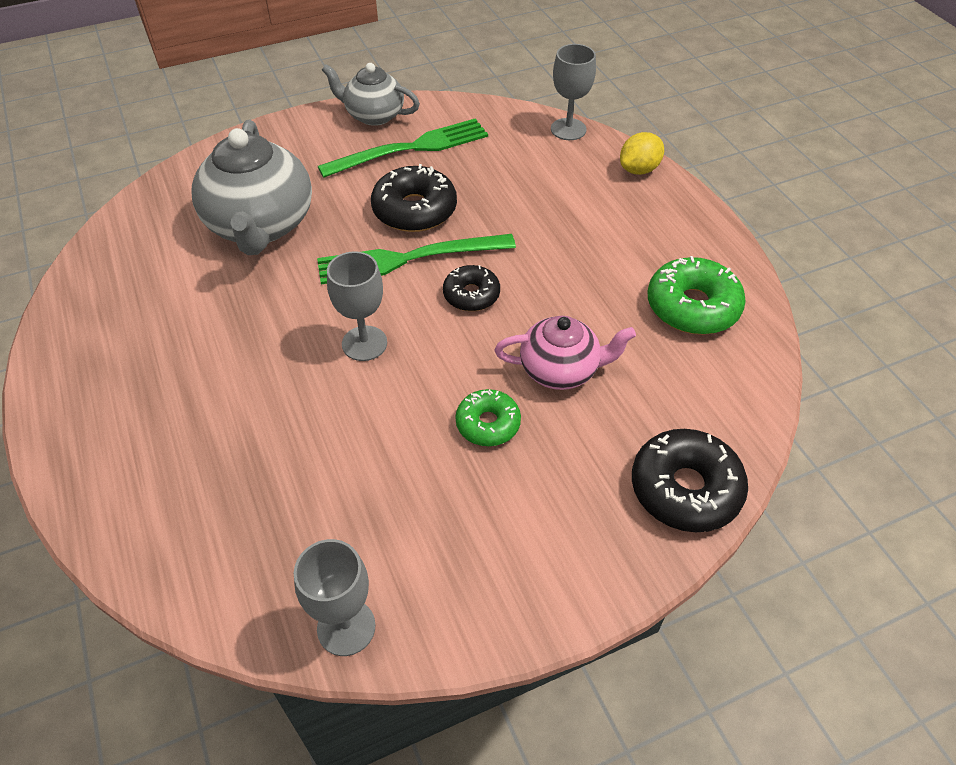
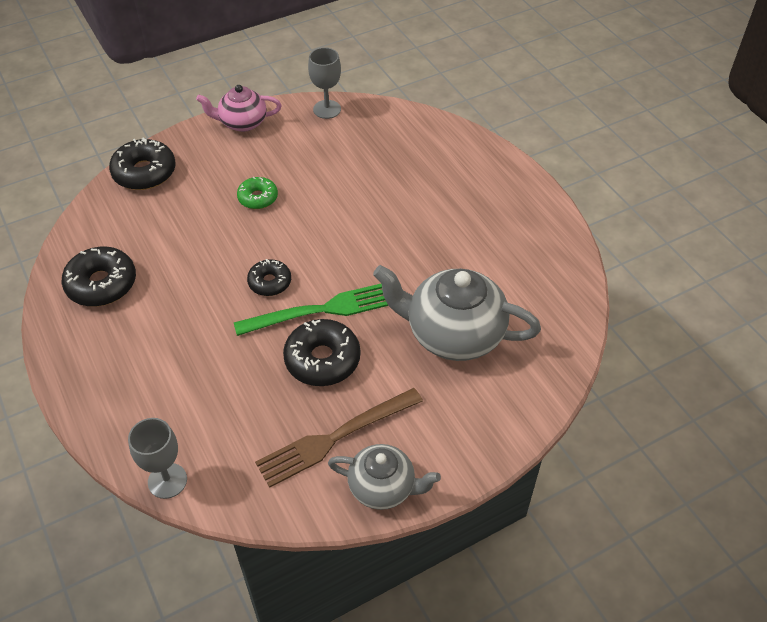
camera: 175 degrees right, 0 degrees up
grey teapot [191,120,312,255] -> grey teapot turned 60 degrees counterclockwise [373,265,541,361]
green fork [318,118,488,178] -> brown fork [255,388,423,488]
grey goblet [327,251,387,361] -> none
pink teapot [495,316,636,390] -> pink teapot moved to [196,85,282,132]
yellow lemon [620,132,664,175] -> none
green donut [648,256,746,335] -> black donut [62,247,136,307]

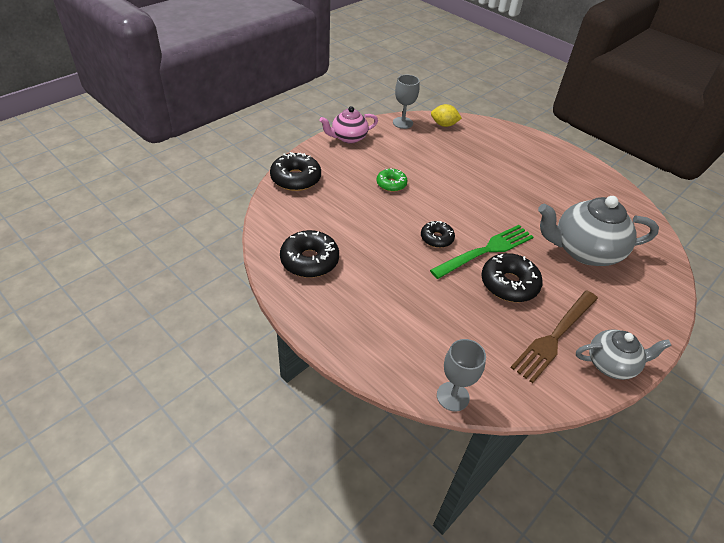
camera: 20 degrees left, 5 degrees down
none -> yellow lemon [431,104,462,127]

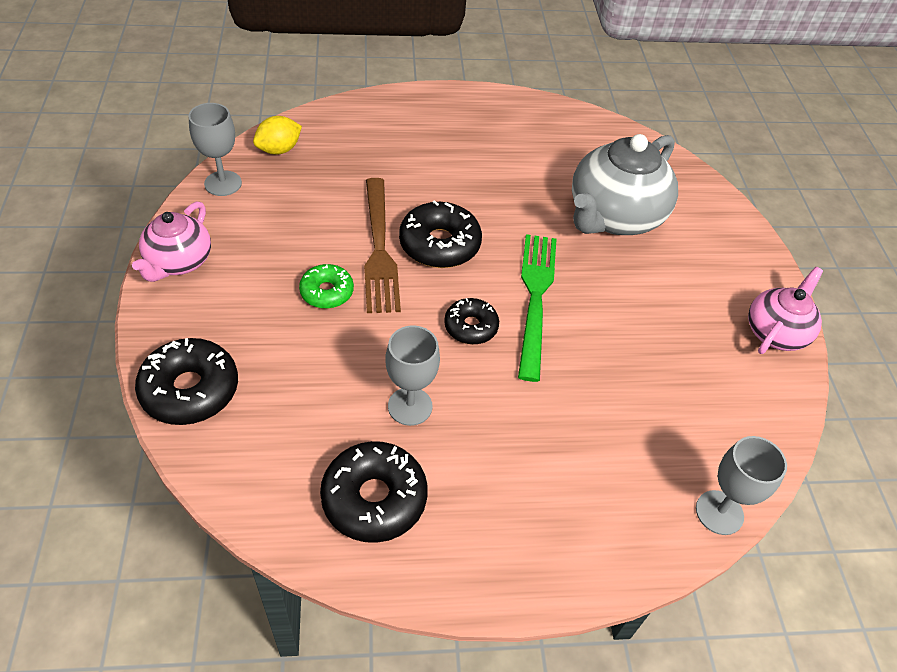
camera: 50 degrees left, 5 degrees up
black donut [481,253,542,302] -> black donut moved to [399,200,482,268]
brown fork [511,291,598,383] -> brown fork moved to [364,178,401,313]
grey teapot [576,329,672,380] -> pink teapot [748,267,823,354]
none -> grey goblet [385,326,440,426]

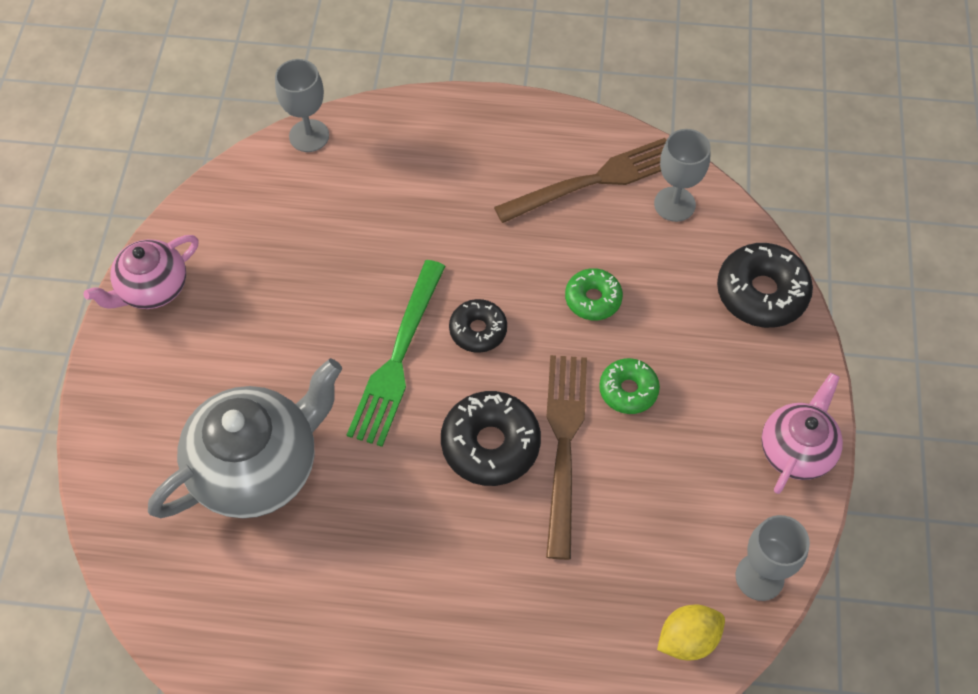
camera: 165 degrees left, 10 degrees up
black donut [320,441,428,543] -> brown fork [494,138,667,223]
grey goblet [385,326,440,426] -> grey goblet moved to [654,129,711,222]
none -> green donut [565,268,623,320]

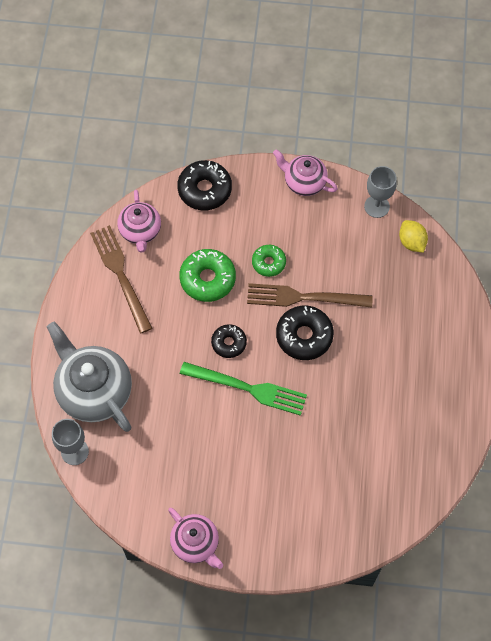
camera: 90 degrees left, 5 degrees up
grey teapot [148,358,342,518] -> grey teapot moved to [47,322,132,432]
green donut [565,268,623,320] -> green donut [179,249,236,302], size x1.63
grey goblet [654,129,711,222] -> pink teapot [117,190,161,253]

